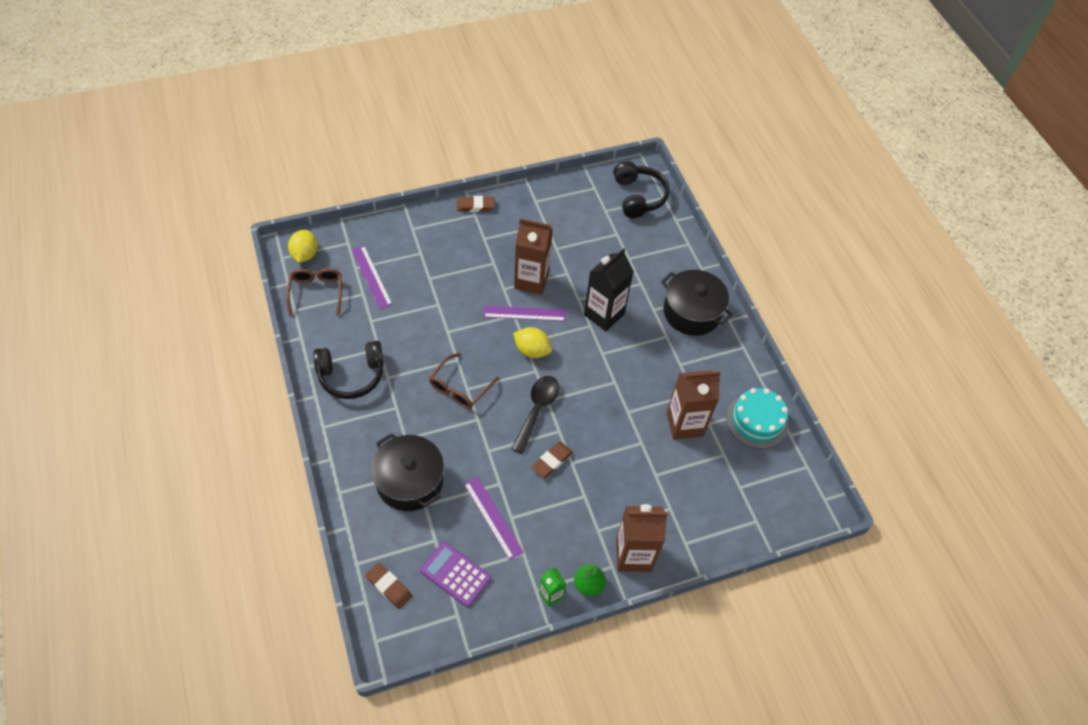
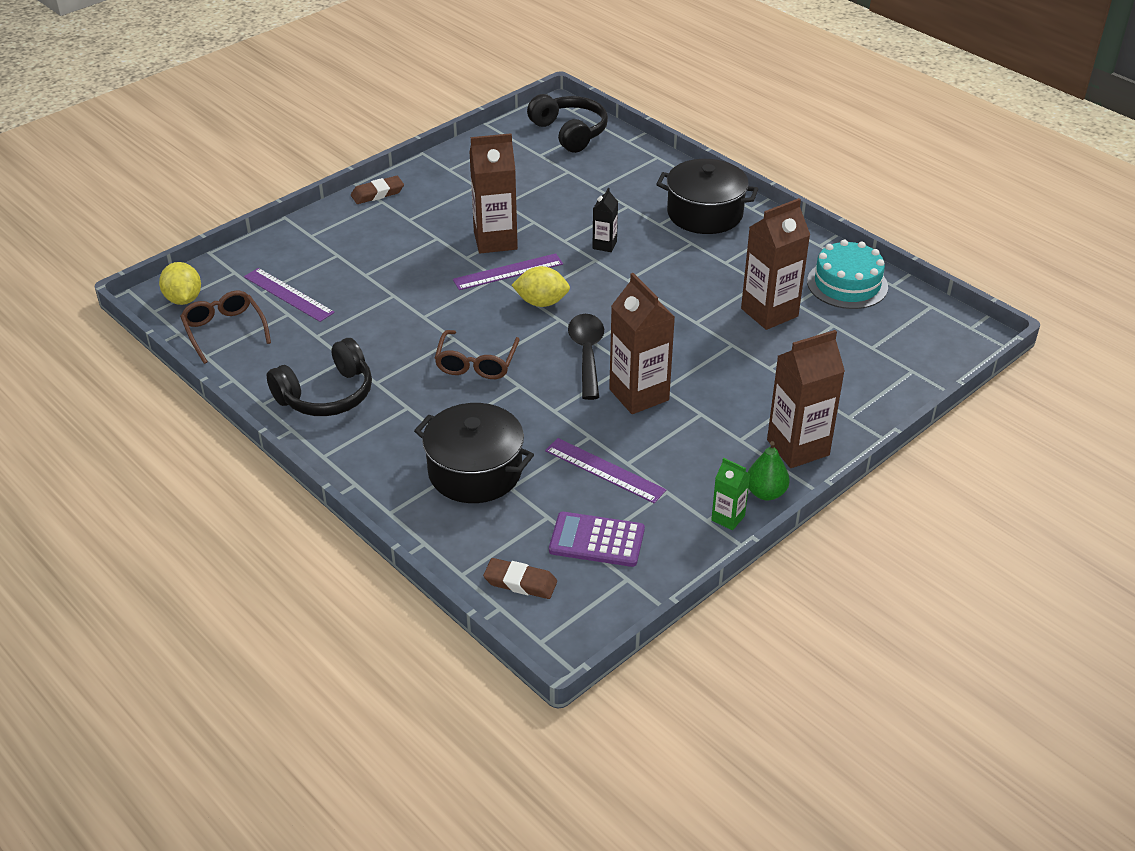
camera: 20 degrees left, 15 degrees down
brown eraser [531,442,573,478] -> brown carton [609,273,675,414]
black carton [584,248,634,331] -> black carton [592,188,618,252], size x0.51

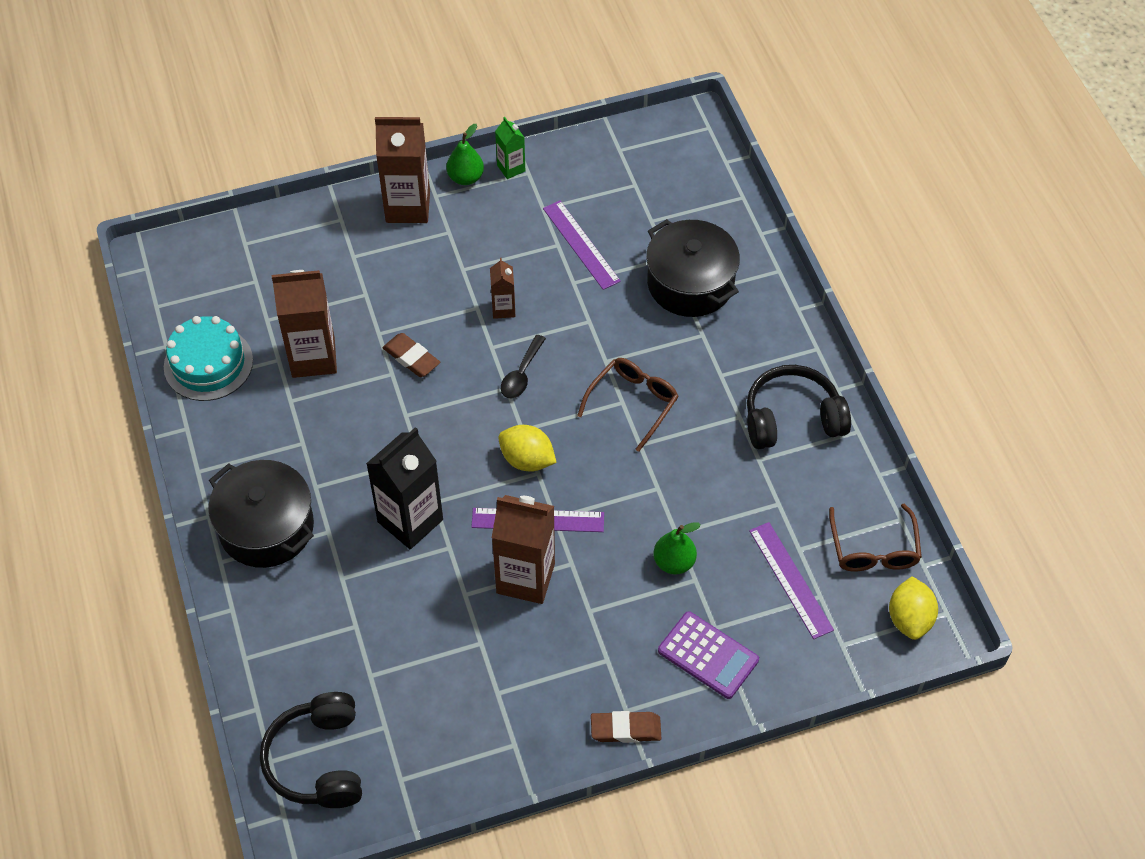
camera: 155 degrees left, 15 degrees up
brown eraser [483,558,557,599] -> brown eraser moved to [383,333,440,377]
purple calculator [549,512,645,567] -> purple calculator moved to [658,611,759,699]
black spoon [568,314,604,400] -> black spoon [501,335,546,398], size x0.65
black carton [592,188,618,252] -> black carton [366,427,443,549], size x1.95
brown carton [609,273,675,414] -> brown carton [490,258,516,319], size x0.51
none -> green pear [653,522,701,574]

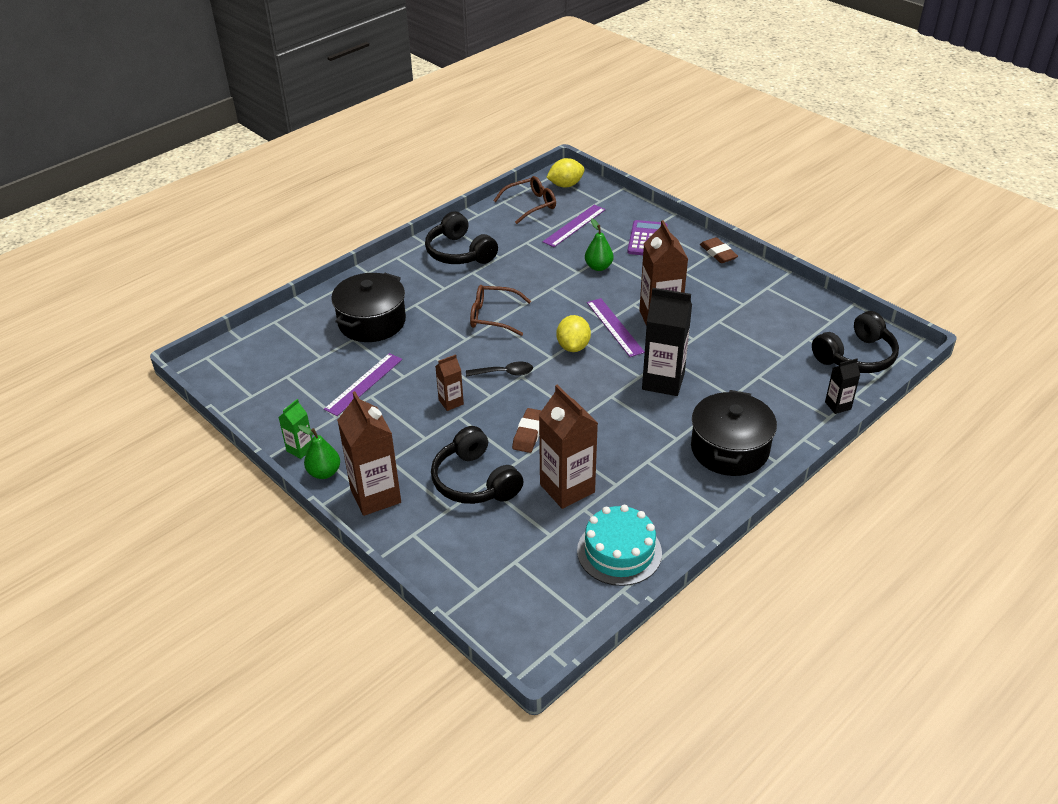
camera: 115 degrees left, 15 degrees down
none -> black headphones [431,426,524,504]
none -> black carton [825,358,860,414]

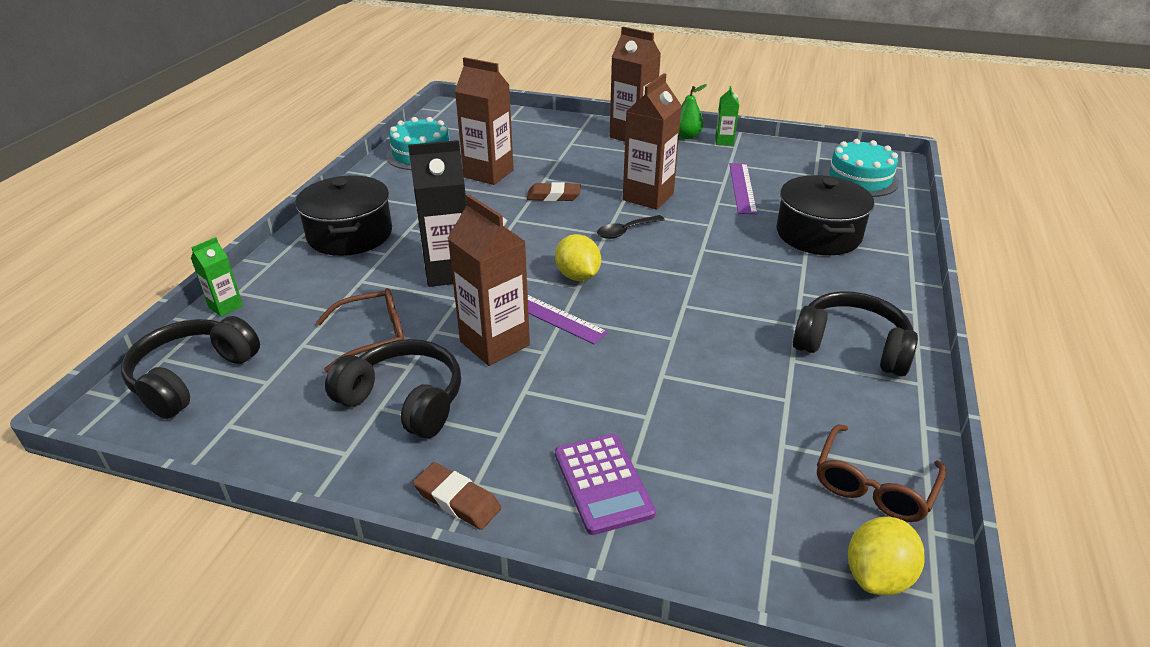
camera: 150 degrees right, 5 degrees down
black headphones [431,426,524,504] -> black headphones moved to [325,339,461,439]
brown carton [435,354,464,411] -> brown carton [623,73,682,210], size x1.95
brown glasses [470,285,531,336] -> brown glasses moved to [316,288,404,372]
brown eraser [512,408,542,453] -> brown eraser turned 75 degrees counterclockwise [527,182,581,201]
purple ruler [543,205,606,247] -> none
green pear [585,219,613,271] -> none
black carton [825,358,860,414] -> green carton [191,237,243,317]
none -> turquoise cake [822,139,899,197]

